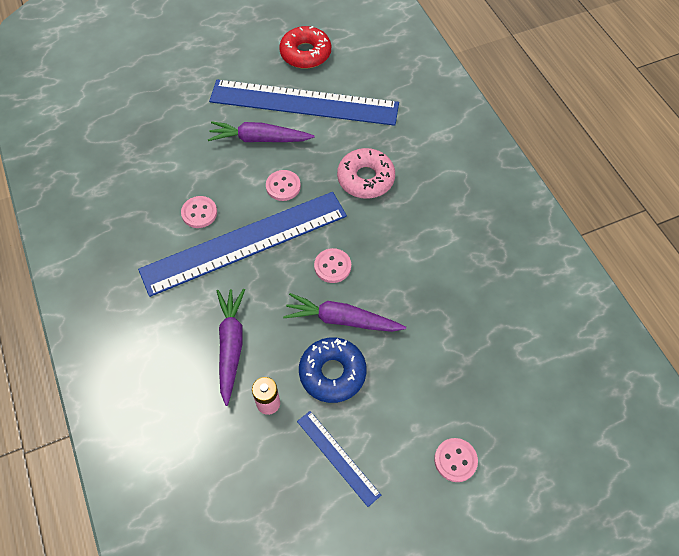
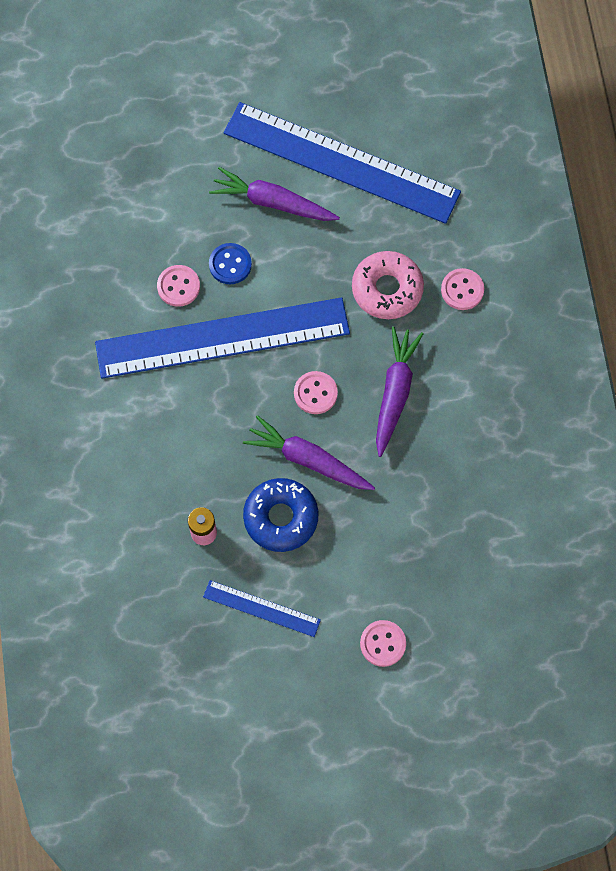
camera: 15 degrees right, 10 degrees up
purple carrot [217,289,245,406] -> purple carrot moved to [376,326,424,457]
pink button [266,170,301,201] -> pink button moved to [441,268,484,310]
red donut [279,26,331,68] -> none
blue ruler [297,411,381,507] -> blue ruler turned 45 degrees counterclockwise [203,580,321,637]
none -> blue button [209,243,252,284]

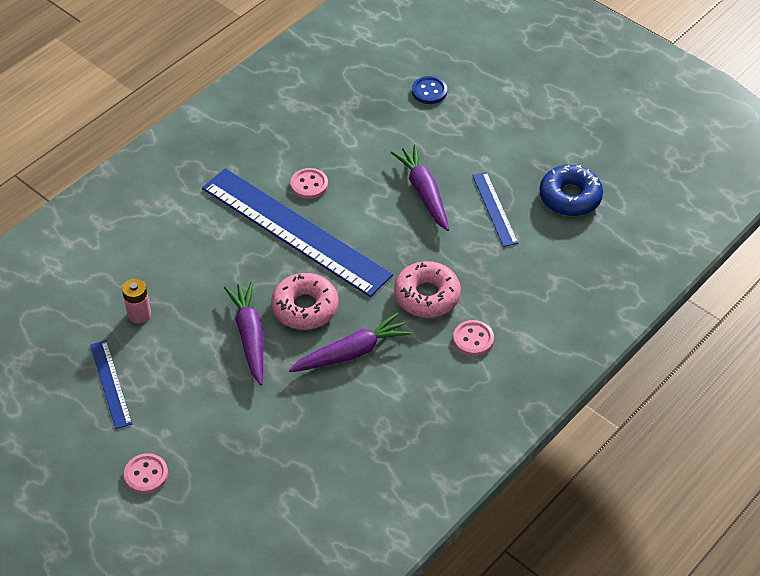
camera: 50 degrees right, 20 degrees down
blue button [209,243,252,284] -> blue button moved to [412,76,447,104]
blue ruler [224,102,461,224] -> blue ruler [472,172,518,247], size x0.45
blue donut [243,478,318,552] -> blue donut moved to [539,165,603,216]
pink button [294,371,338,414] -> pink donut [271,273,339,330]

